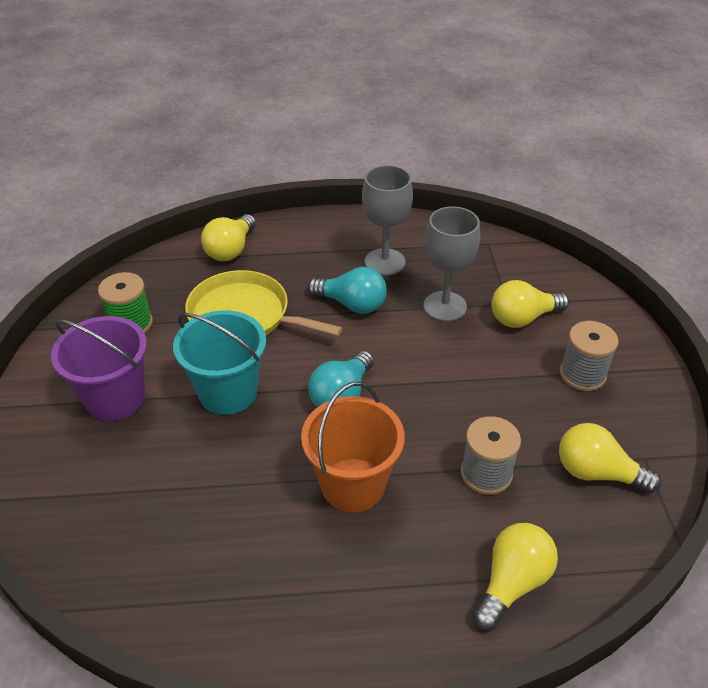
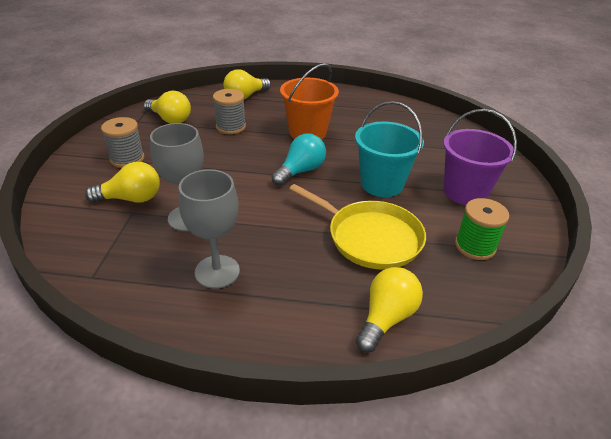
camera: 170 degrees left, 5 degrees down
turquoise light bulb [308,267,387,314] -> none

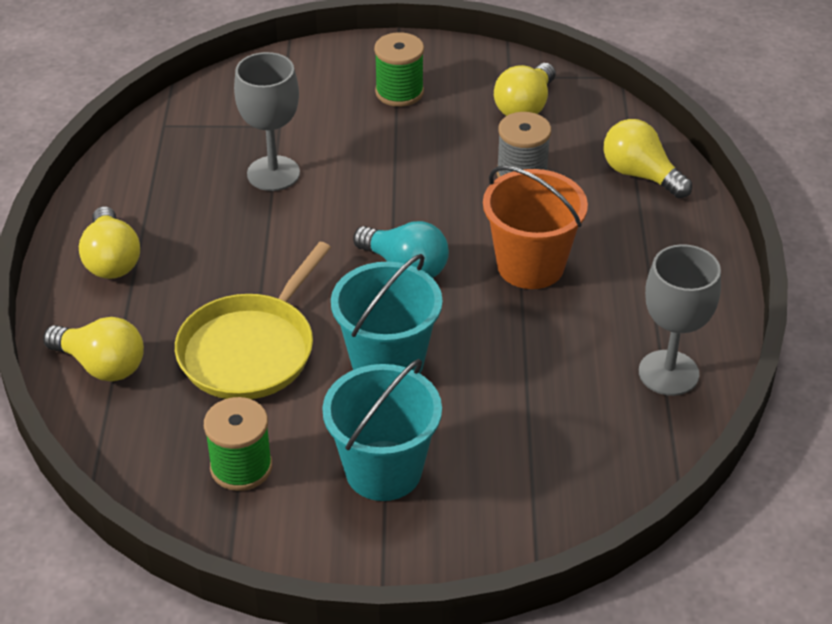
camera: 85 degrees right, 5 degrees up
yellow light bulb [85,162,160,203] -> yellow light bulb moved to [79,206,140,279]
grey spool [101,117,144,168] -> green spool [374,32,424,107]
grey goblet [178,169,240,289] -> grey goblet moved to [639,244,721,396]
purple bucket [443,109,517,205] -> turquoise bucket [322,359,442,501]

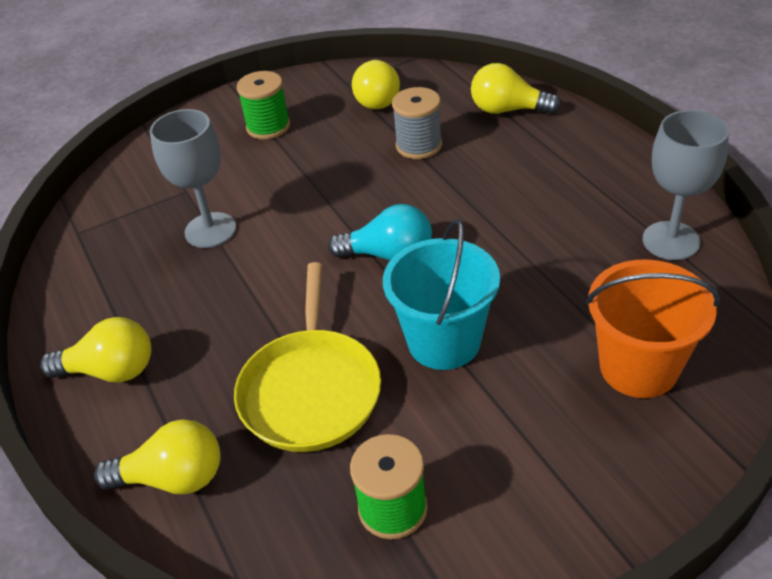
camera: 25 degrees left, 0 degrees up
yellow light bulb [79,206,140,279] -> yellow light bulb turned 45 degrees counterclockwise [40,317,151,383]
turquoise bucket [322,359,442,501] -> none
orange bucket [483,166,588,289] -> orange bucket moved to [586,259,720,398]

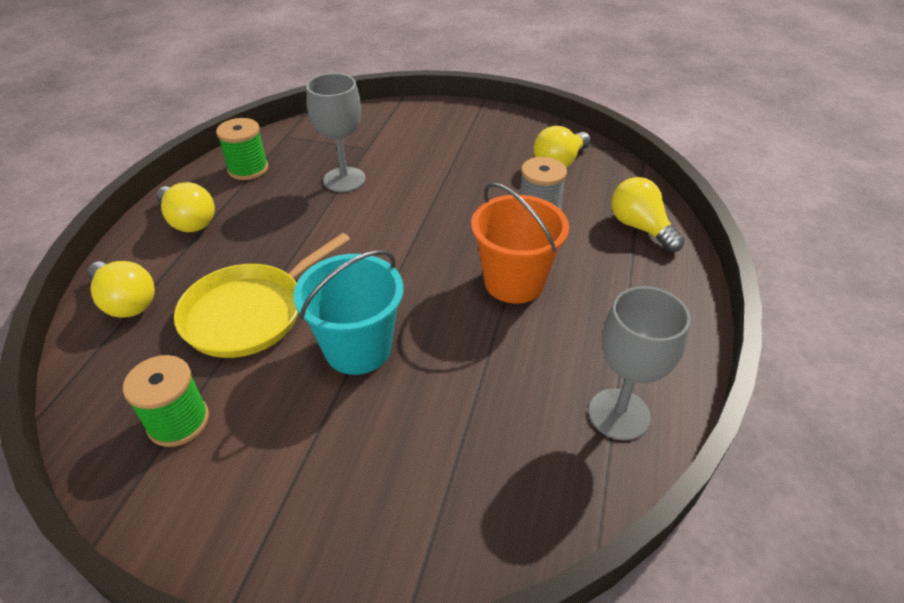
camera: 40 degrees right, 0 degrees up
green spool [237,71,290,139] -> green spool moved to [216,118,268,180]
turquoise light bulb [328,204,432,261] -> none
orange bucket [586,259,720,398] -> orange bucket moved to [471,182,569,304]

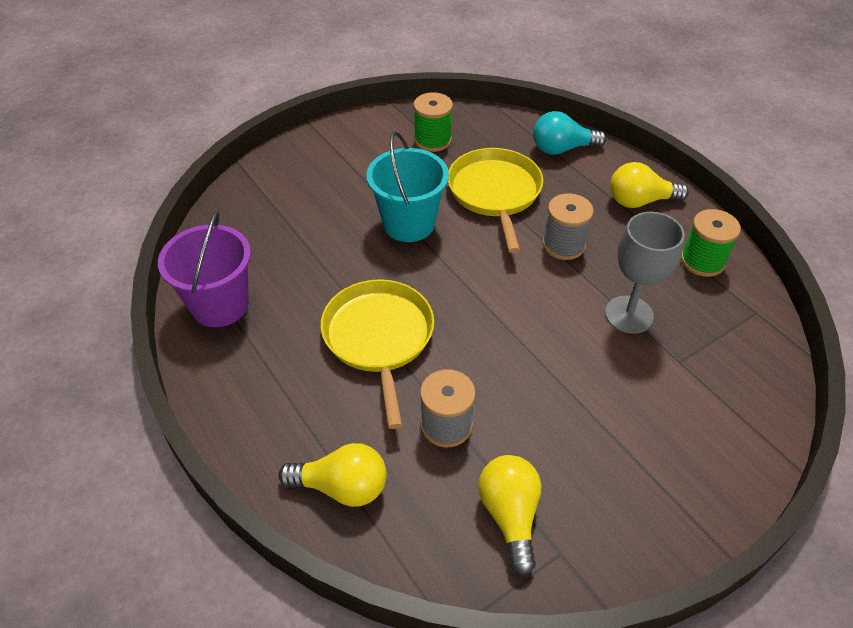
camera: 130 degrees right, 5 degrees up
yellow light bulb [87,261,155,318] -> turquoise light bulb [533,111,606,155]
orange bucket [471,182,569,304] -> yellow pan [321,279,434,429]
grey goblet [589,286,691,441] -> purple bucket [158,210,251,327]
none -> grey spool [542,193,594,260]

